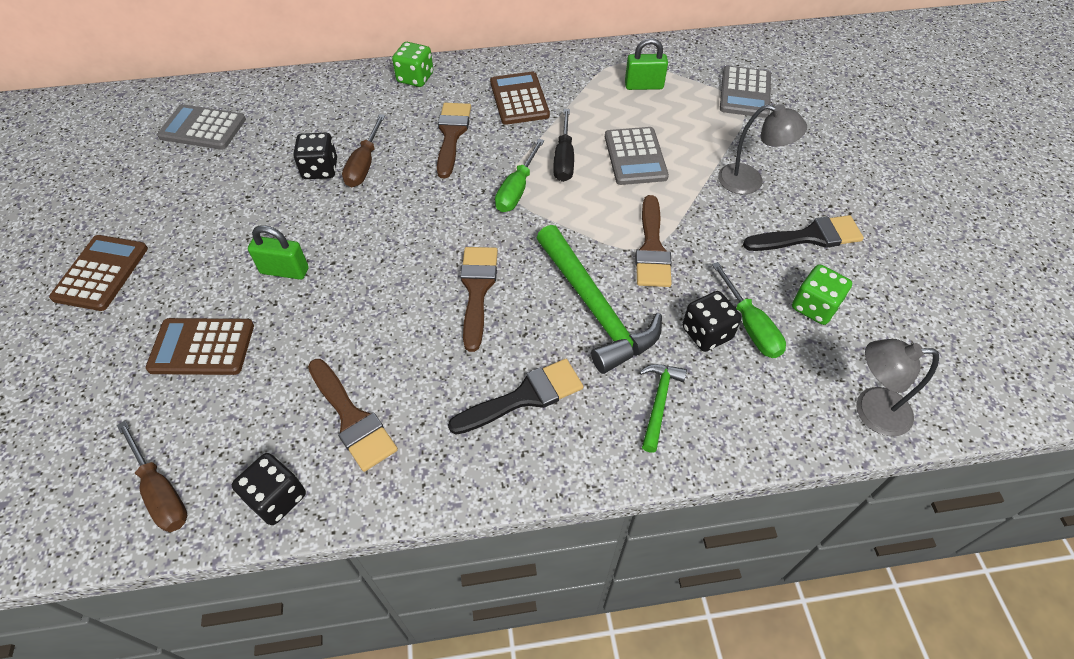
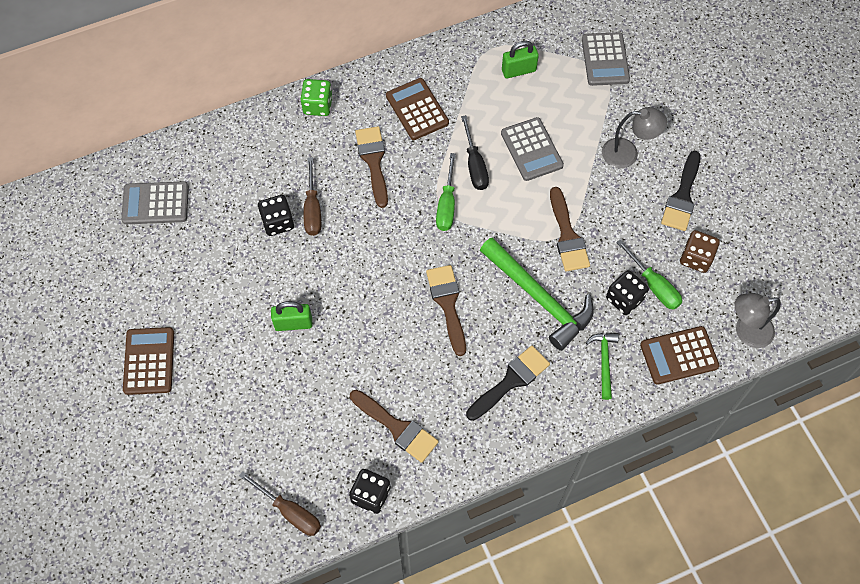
camera: 15 degrees left, 10 degrees up
brown calculator [145,318,254,375] -> brown calculator moved to [640,326,720,385]
black brush [743,215,864,251] -> black brush turned 135 degrees clockwise [661,151,701,231]
green dice [792,264,852,325] -> brown dice [680,230,720,273]

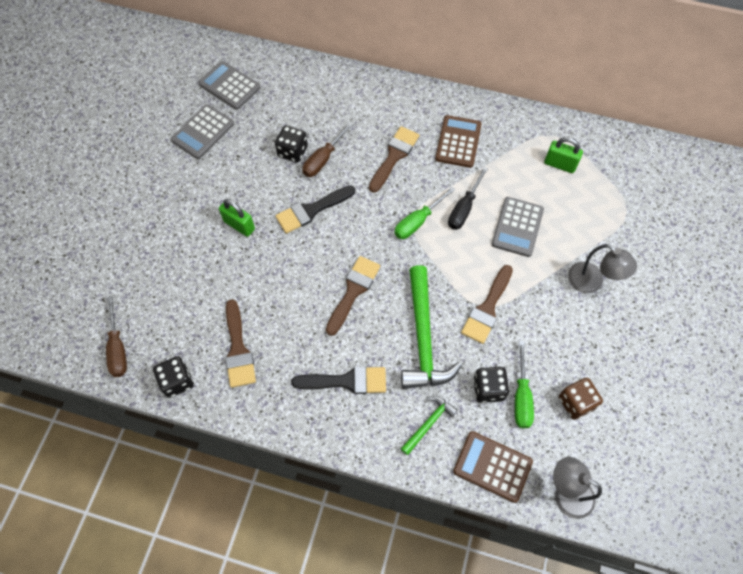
camera: 40 degrees right, 0 degrees up
brown calculator [123,327,174,395] -> none
green dice [301,79,333,116] -> none
grey calculator [582,32,630,86] -> grey calculator moved to [171,104,234,159]
black brush [661,151,701,231] -> black brush moved to [276,185,355,234]

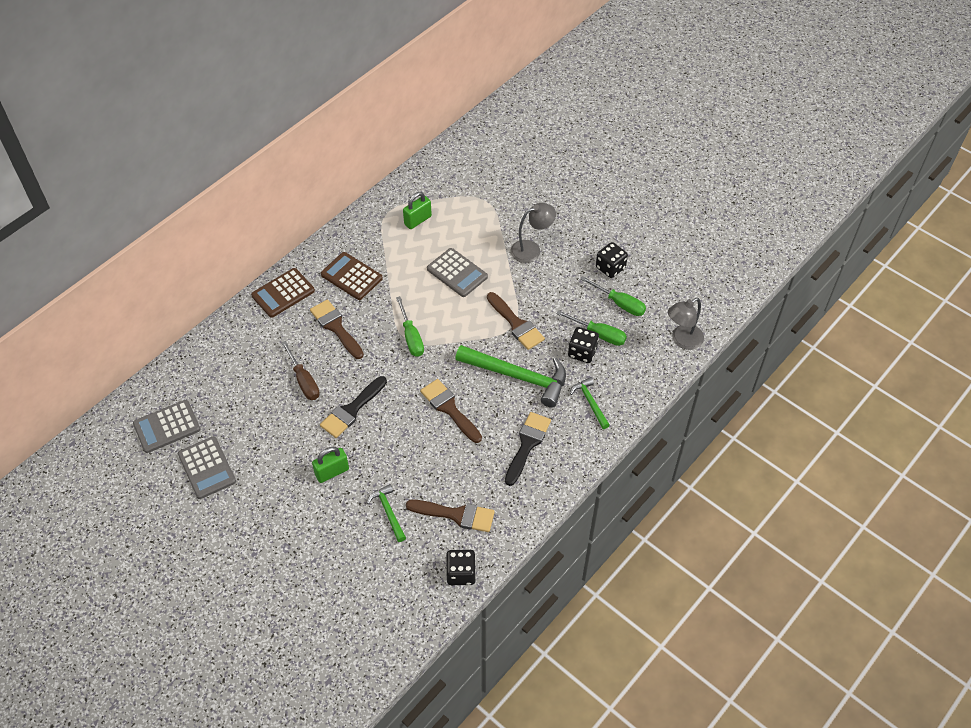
camera: 65 degrees left, 10 degrees down
brown screwdriver [106,296,127,377] -> none
black dice [275,125,308,163] -> black dice moved to [596,242,628,278]
black brush [276,185,355,234] -> black brush turned 45 degrees clockwise [320,376,387,438]
black screwdriver [448,167,488,230] -> none
brown calculator [453,431,533,503] -> brown calculator moved to [251,268,315,318]
brown dice [559,378,603,420] -> green screwdriver [581,276,646,316]
none -> green hammer [367,484,406,542]

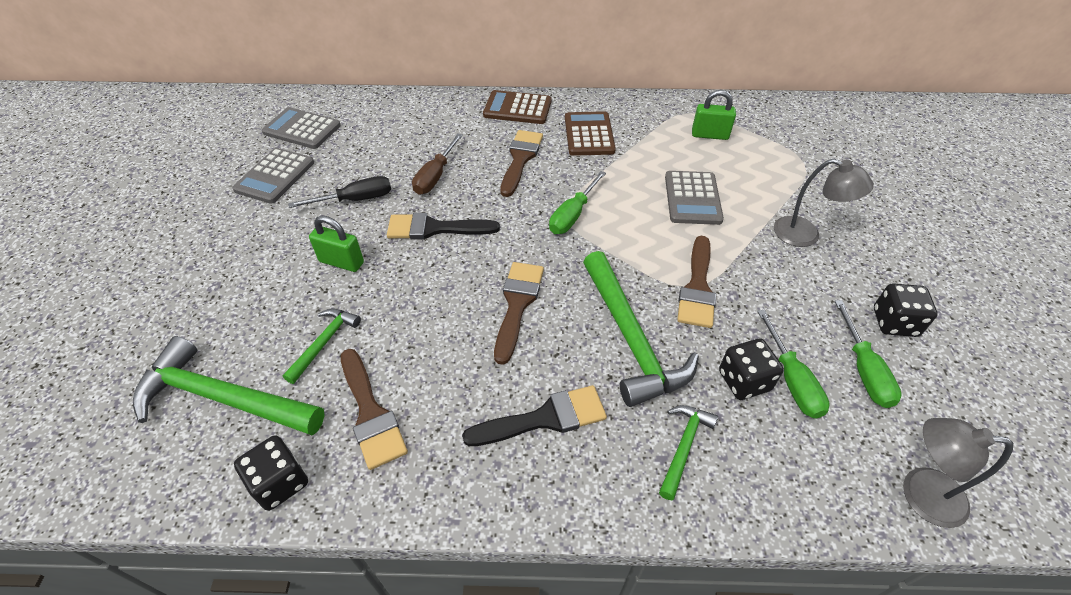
camera: 50 degrees right, 5 degrees down
none -> green hammer [133,336,325,435]
none -> black screwdriver [288,176,391,208]

